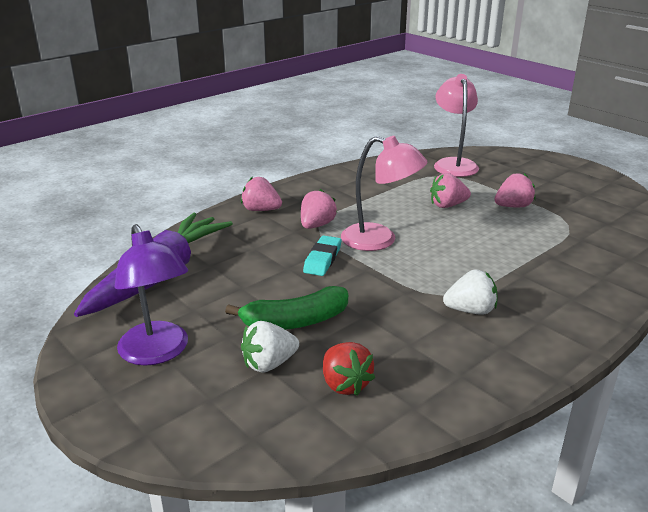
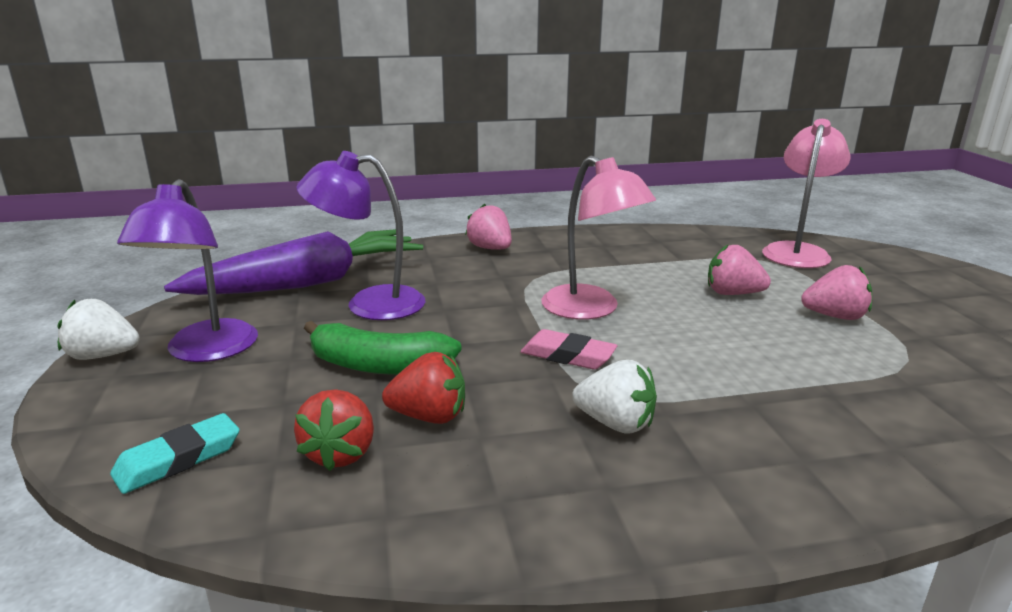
camera: 30 degrees right, 5 degrees down
white strawberry [241,321,299,373] -> white strawberry moved to [58,299,140,360]
pink strawberry [301,189,337,229] -> none
turquoise eraser [303,235,341,276] -> turquoise eraser moved to [110,413,240,494]
none -> purple lamp [296,151,425,320]
none -> red strawberry [382,352,465,424]
none -> pink eraser [521,329,617,369]

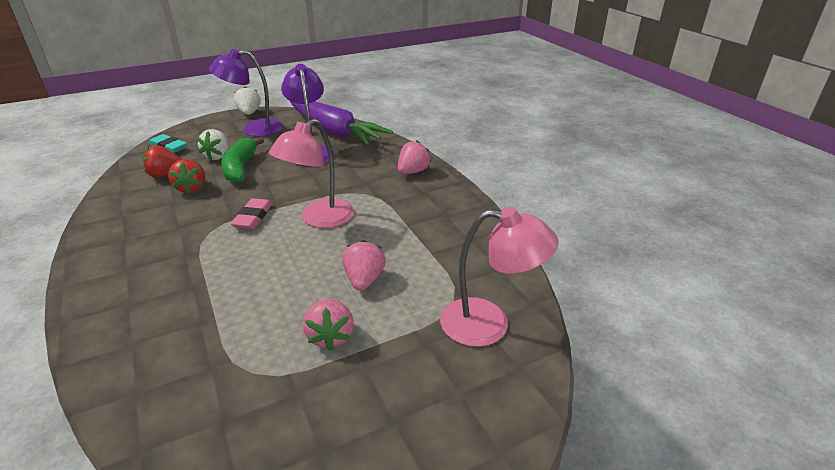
camera: 75 degrees right, 10 degrees up
white strawberry [572,360,657,434] -> white strawberry moved to [197,129,230,160]

